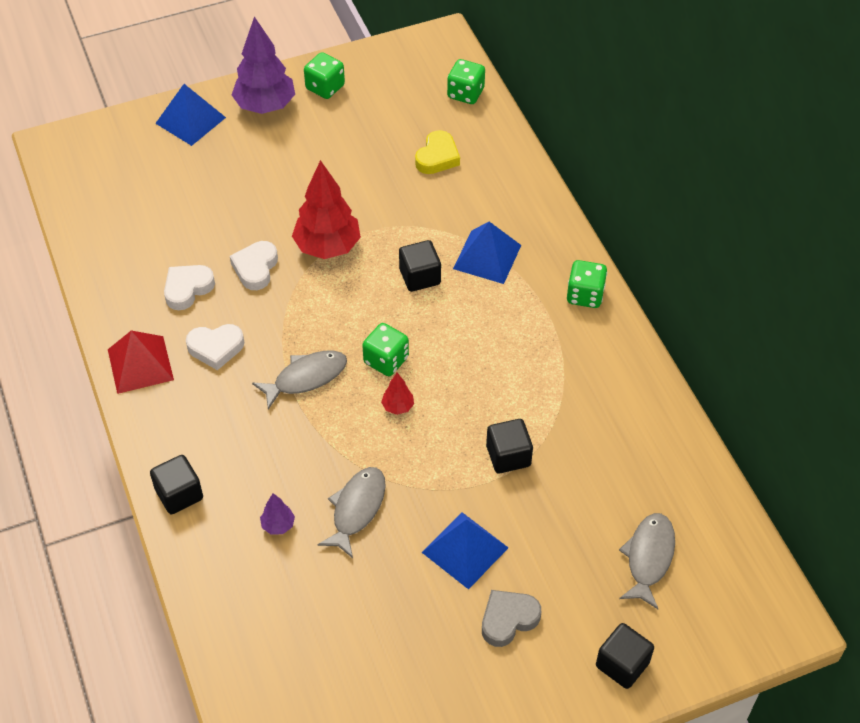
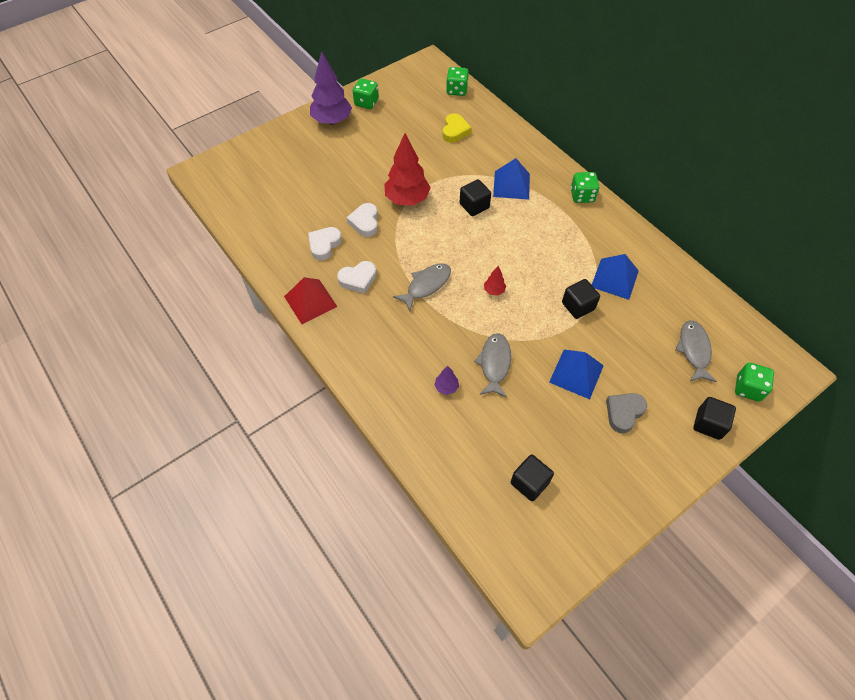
camera: 15 degrees left, 5 degrees up
black cube [150,455,203,514] -> black cube moved to [511,455,554,501]
blue pyramid [155,84,226,146] -> blue pyramid moved to [592,254,639,300]
green dice [362,323,409,376] -> green dice moved to [735,363,774,402]

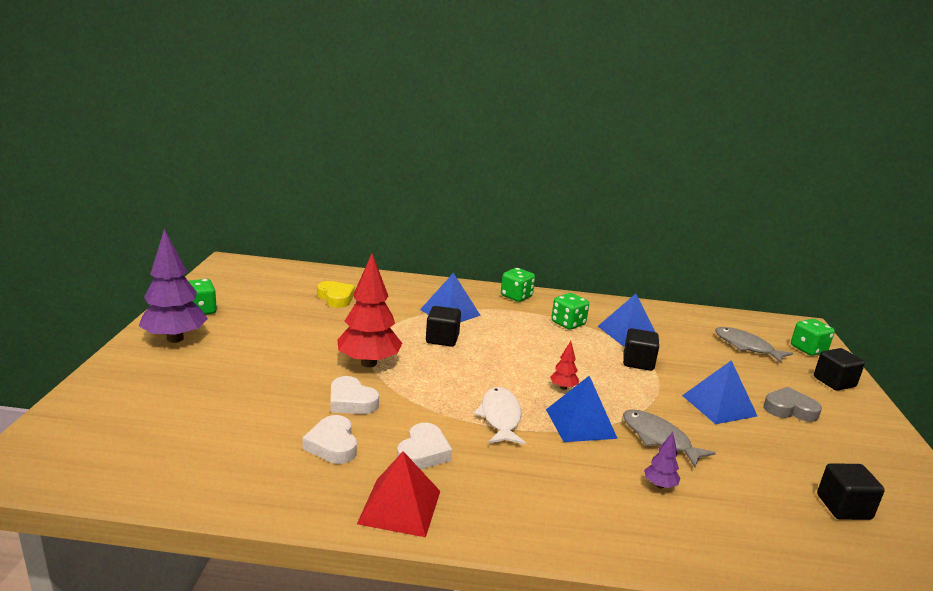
camera: 50 degrees left, 35 degrees down
grey fish [393,264,451,311] -> white fish [474,387,526,445]
green dice [446,67,469,96] -> green dice moved to [551,293,589,330]
grey heart [606,393,647,433] -> grey heart turned 105 degrees clockwise [763,387,822,422]
none -> blue pyramid [546,376,618,442]

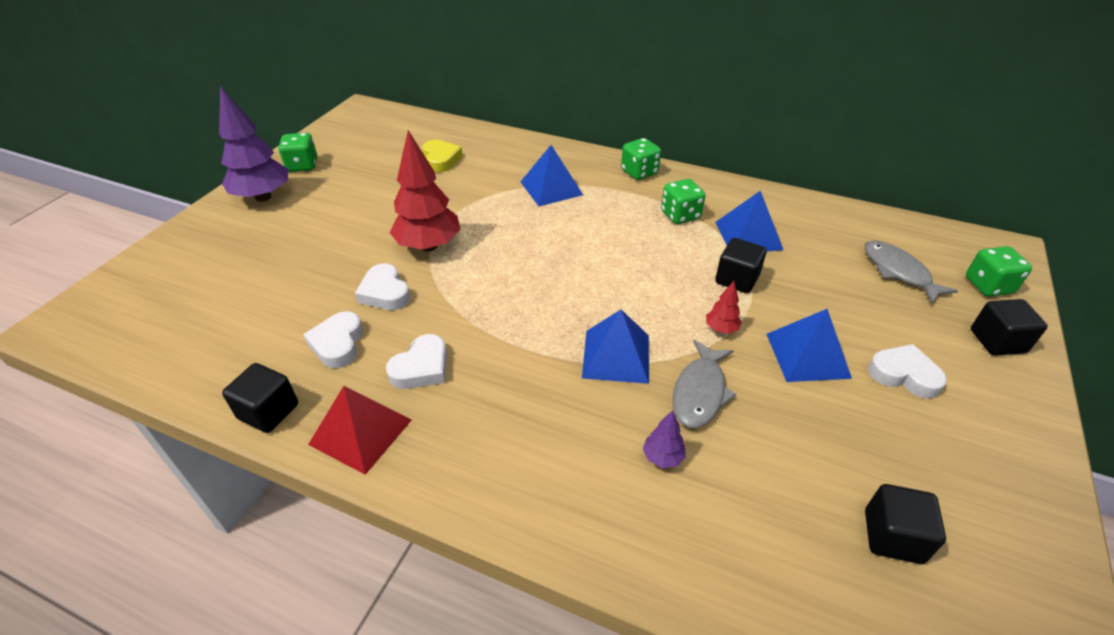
camera: 20 degrees right, 20 degrees up
black cube [426,306,461,347] -> black cube moved to [222,363,298,433]
white fish [474,387,526,445] -> none
red tree [550,341,579,390] -> red tree moved to [706,281,742,334]
grey fish [623,409,716,467] -> grey fish turned 135 degrees counterclockwise [673,340,736,428]
grey heart [763,387,822,422] -> white heart [868,344,947,399]

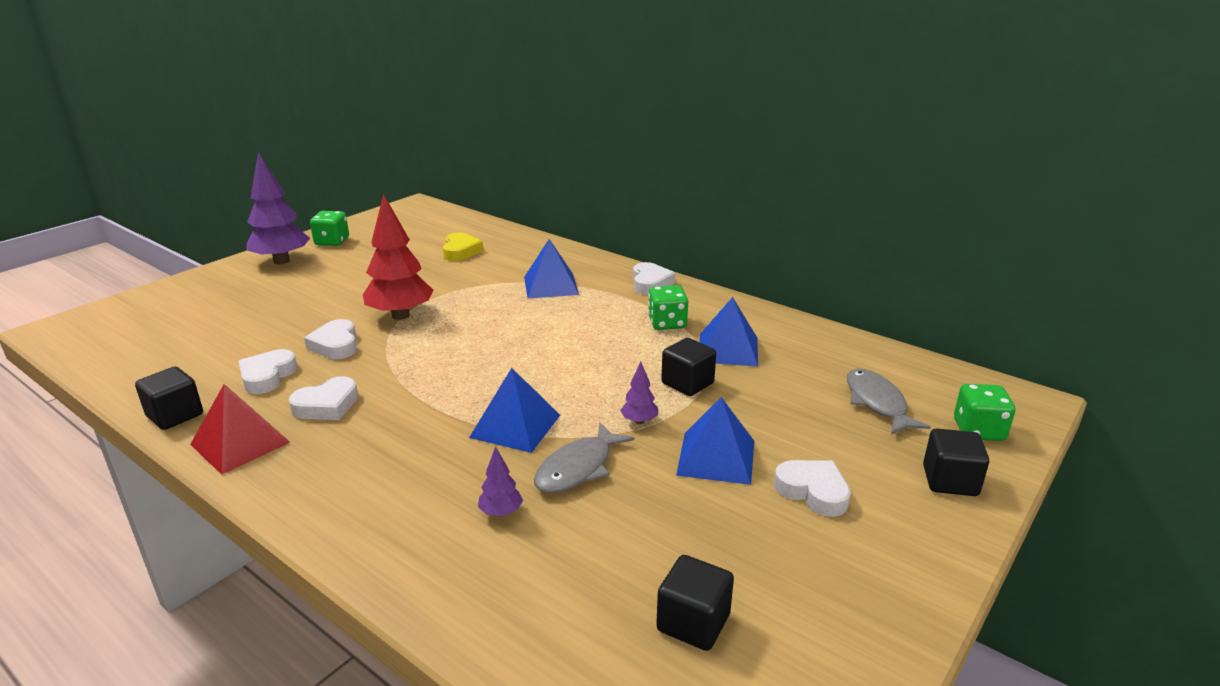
camera: 15 degrees right, 15 degrees down
green dice [621,138,661,180] -> white heart [633,262,675,295]
red tree [706,281,742,334] -> purple tree [620,362,658,424]

